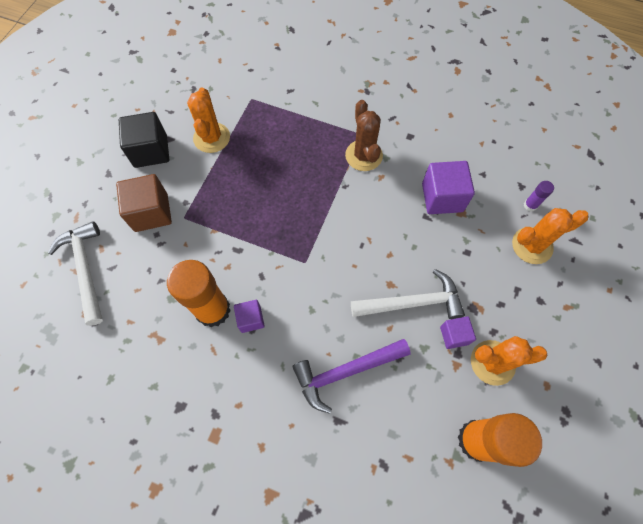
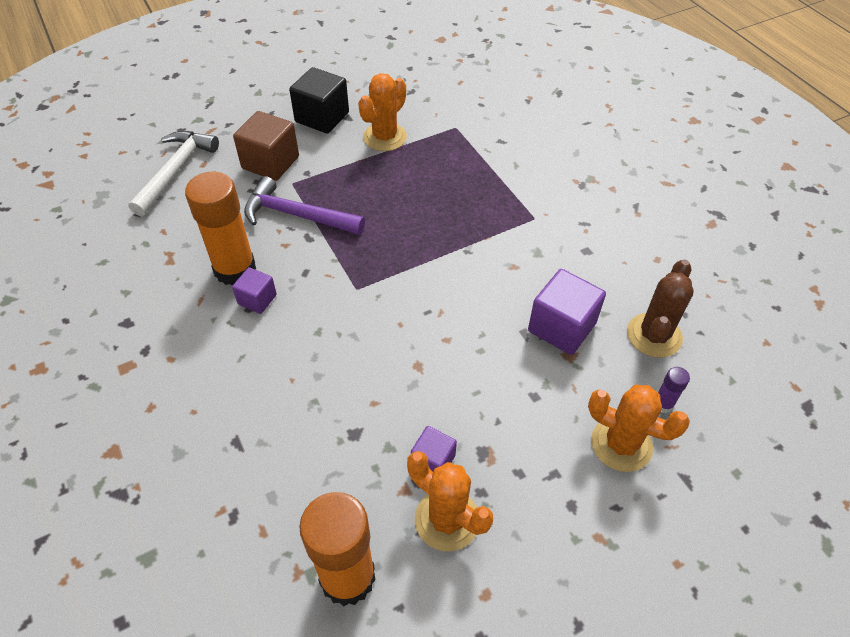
camera: 40 degrees right, 15 degrees down
purple hammer [292,339,411,414] -> purple hammer moved to [244,176,365,235]
brown cactus [345,100,383,171] -> brown cactus moved to [627,259,694,358]
white hammer [351,269,465,319] -> none

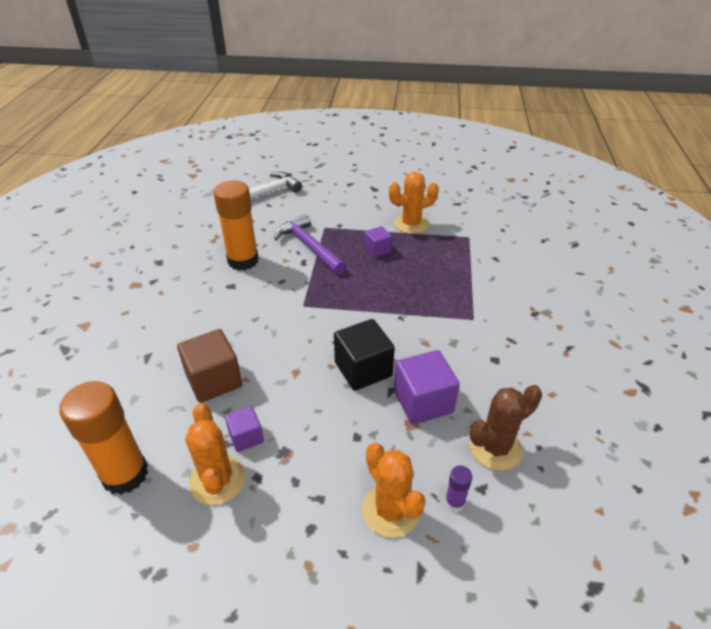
camera: 35 degrees right, 10 degrees down
purple cube [232,267,277,314] -> purple cube moved to [364,226,392,258]
brown cube [233,111,299,181] -> brown cube moved to [177,329,242,403]
black cube [289,67,349,134] -> black cube moved to [334,319,395,391]

